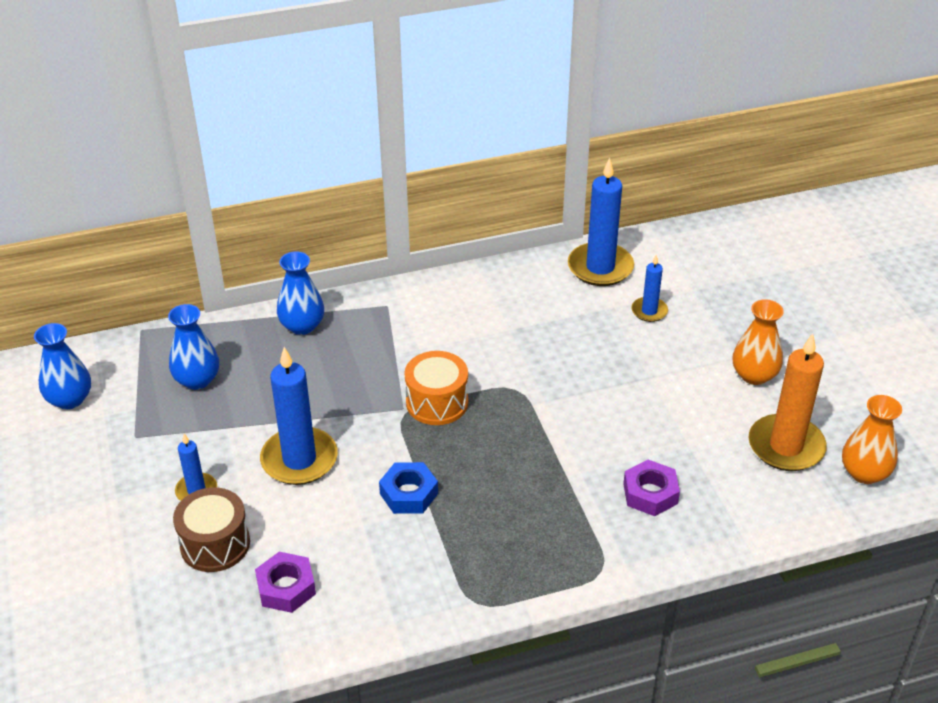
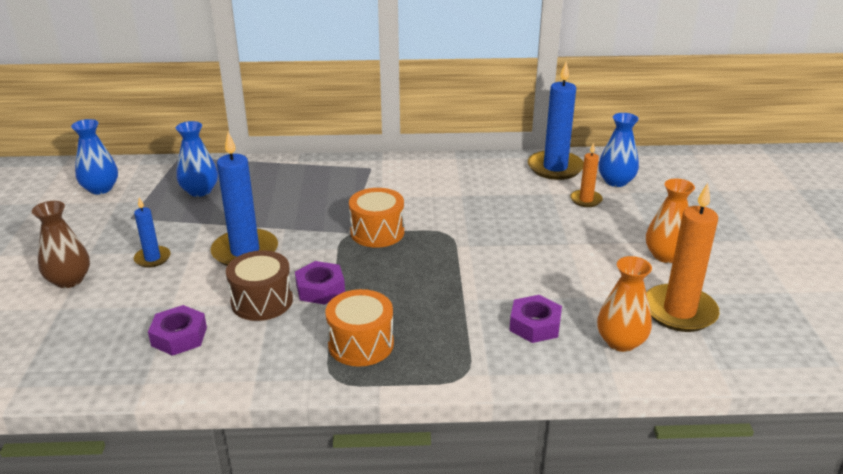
camera: 15 degrees right, 10 degrees down
brown drum [173,487,250,572] -> brown drum moved to [226,250,293,321]
blue vase [277,251,324,335] -> blue vase moved to [598,113,639,187]
blue nut [379,462,438,514] -> purple nut [295,261,345,305]
blue candle [631,255,668,322] -> orange candle [570,143,603,207]
orange vase [842,395,902,484] -> orange vase moved to [597,256,652,352]
none -> brown vase [32,201,90,288]
none -> orange drum [326,289,394,367]

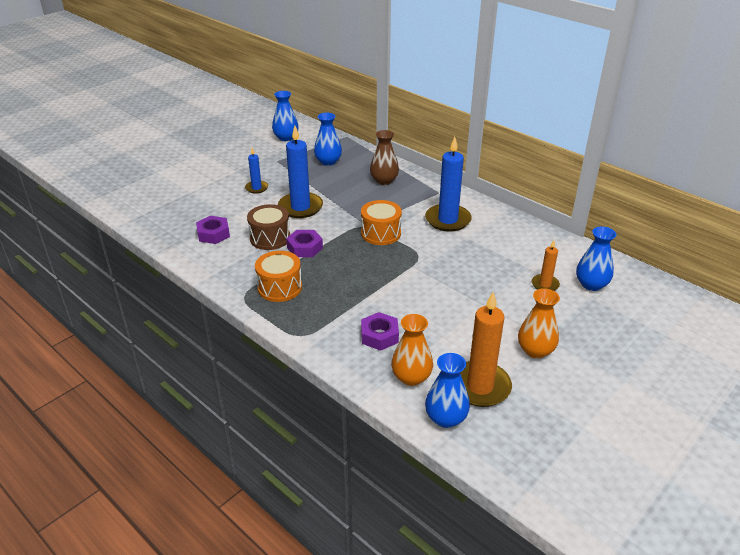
camera: 45 degrees right, 5 degrees up
brown vase [32,201,90,288] -> brown vase moved to [370,130,399,185]
blue candle [528,62,584,180] -> blue candle moved to [425,137,472,232]
none -> blue vase [425,353,470,428]

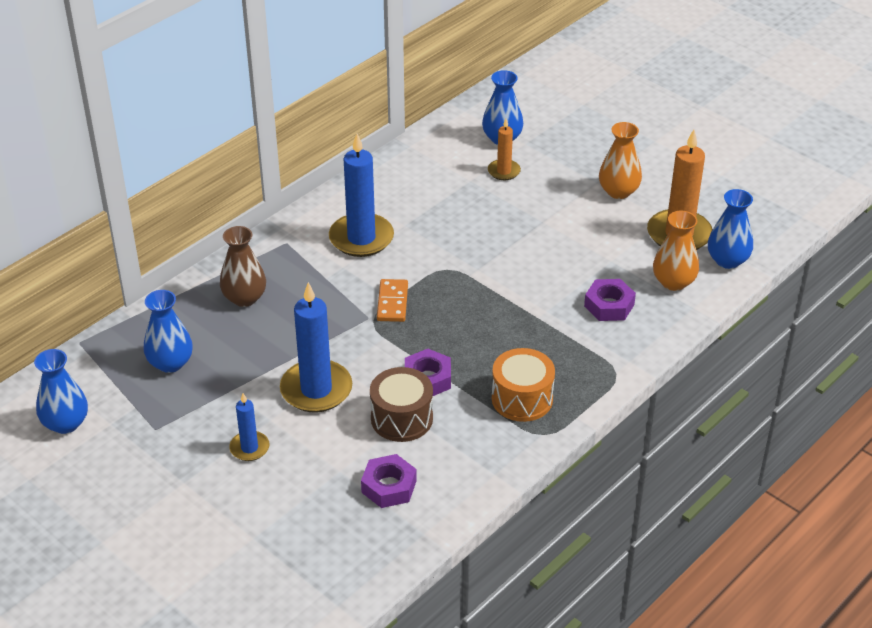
camera: 90 degrees left, 5 degrees up
orange drum [361,200,402,245] -> orange domino [377,279,408,322]

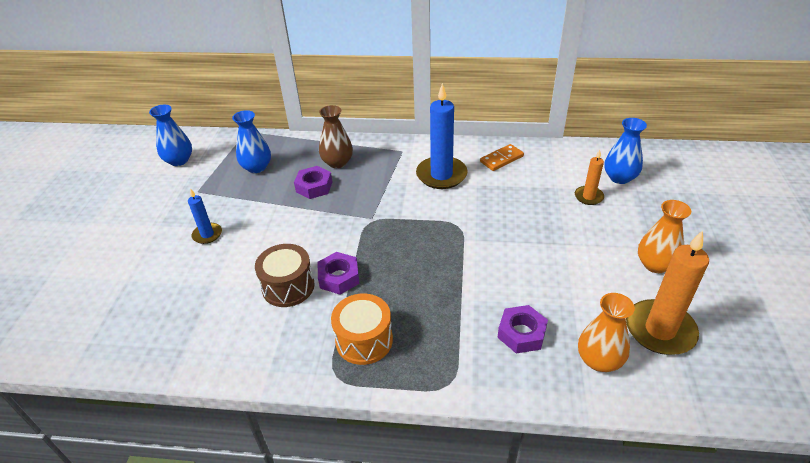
camera: 55 degrees right, 0 degrees up
blue candle [280,282,352,412] -> none
purple nut [361,454,417,508] -> purple nut moved to [294,166,332,199]
orange domino [377,279,408,322] -> orange domino moved to [480,144,524,171]
blue vase [708,189,753,269] -> none

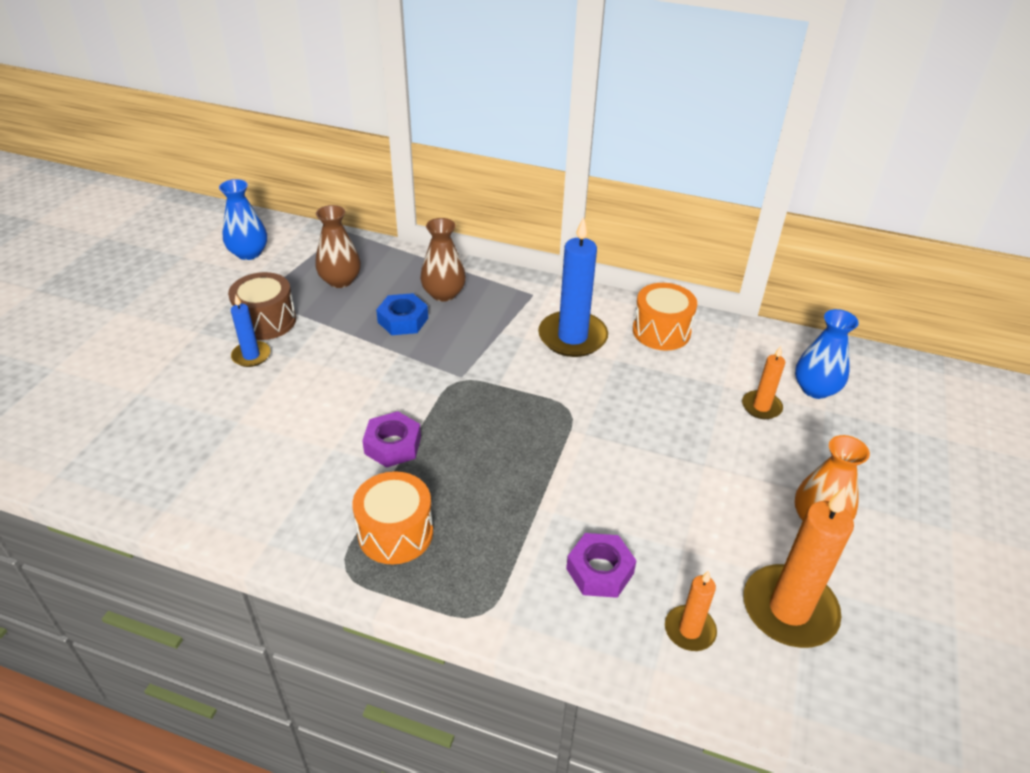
camera: 10 degrees right, 0 degrees up
blue vase [232,110,271,173] -> brown vase [315,205,361,288]
brown drum [255,244,315,307] -> brown drum moved to [228,272,296,340]
purple nut [294,166,332,199] -> blue nut [376,293,428,335]
orange domino [480,144,524,171] -> orange drum [633,283,697,351]
orange vase [578,293,635,372] -> orange candle [665,570,717,651]

